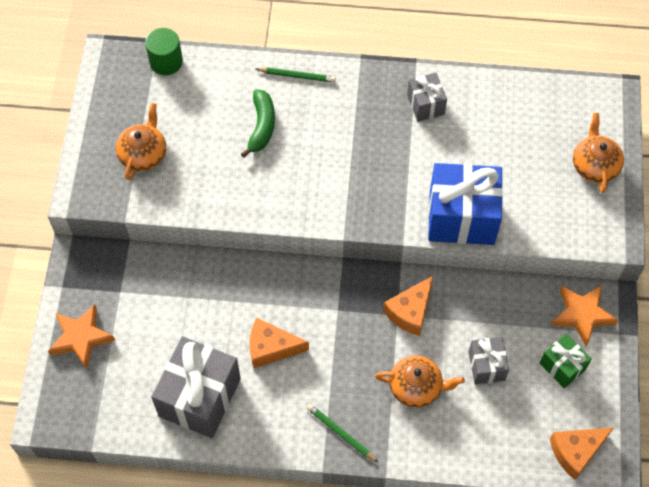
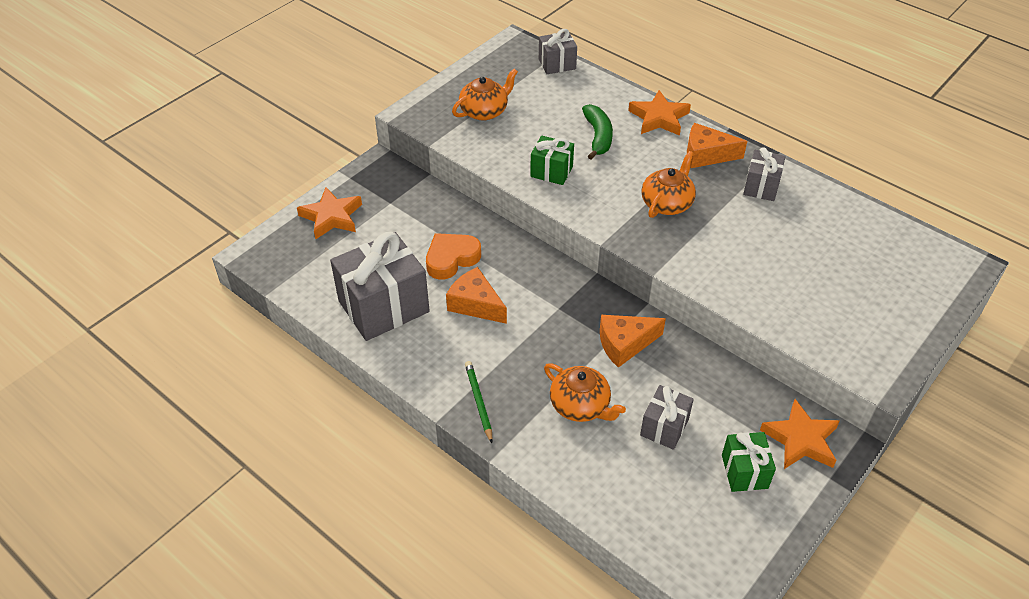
camera: 35 degrees right, 15 degrees down
green cylinder [145,28,183,75] -> grey gift [539,29,577,74]
green banana [241,89,275,157] -> green banana turned 45 degrees counterclockwise [582,104,613,160]
green pencil [256,67,336,83] -> orange star [628,90,691,136]
blue gift [428,163,503,245] -> none
orange cheese [550,427,614,480] -> orange cheese moved to [687,123,747,168]
orange teapot [573,113,624,193] -> orange teapot moved to [641,151,696,218]
none -> orange heart [426,233,481,280]
none -> green gift [530,135,574,185]

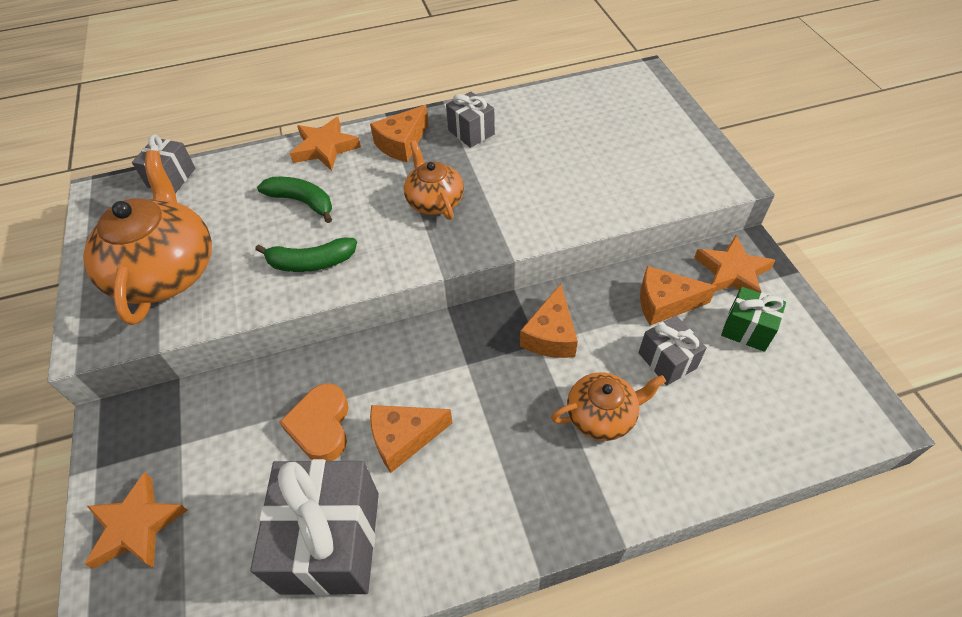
camera: 55 degrees left, 5 degrees up
orange teapot [452,69,518,121] -> orange teapot [83,150,212,325], size x1.79
green pencil [465,361,493,443] -> none
green gift [530,135,574,185] -> green banana [255,237,357,272]
none -> orange cheese [640,266,717,325]

